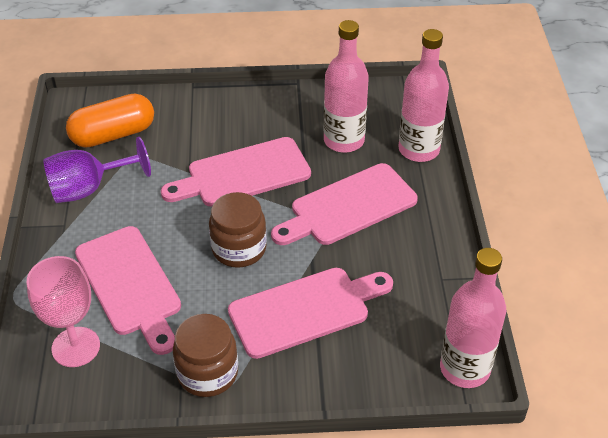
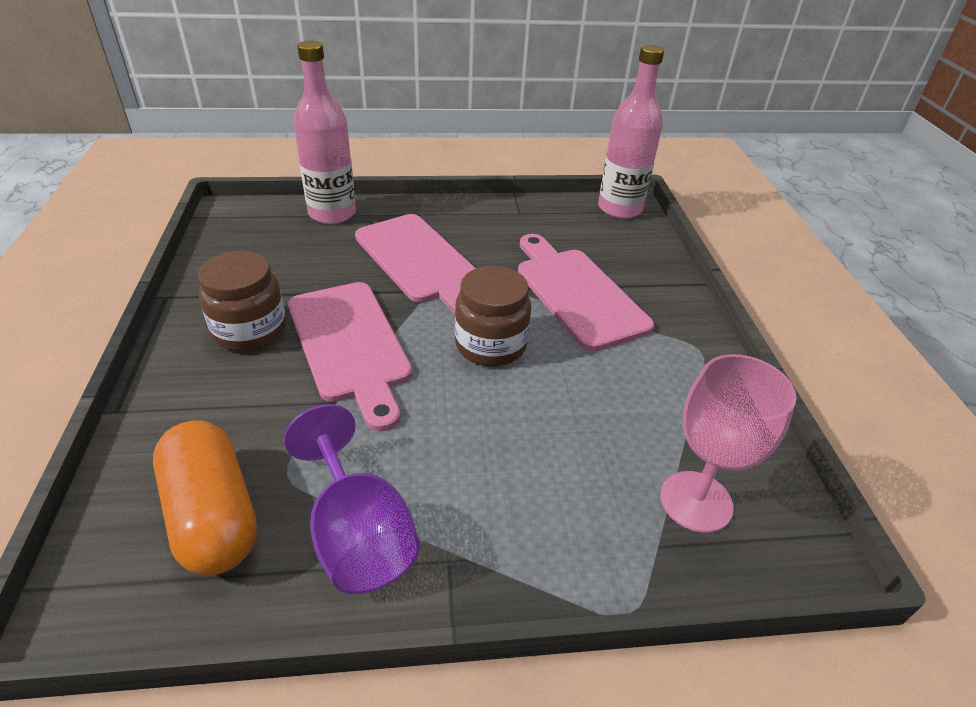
camera: 95 degrees left, 5 degrees down
pink cutting board [75,226,181,355] -> none
brown jar [173,314,238,397] -> brown jar moved to [198,251,286,352]
pink bottle [323,20,369,153] -> none

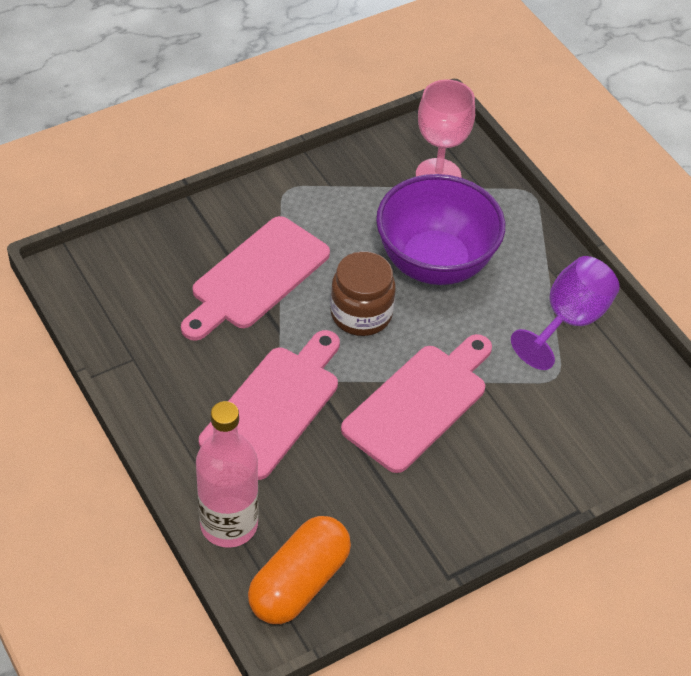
camera: 115 degrees left, 10 degrees up
orange capsule [153,421,257,575] -> orange capsule moved to [248,516,351,624]
brown jar [198,251,286,352] -> none
pink bottle [598,45,664,219] -> none
none -> purple bowl [376,174,505,285]

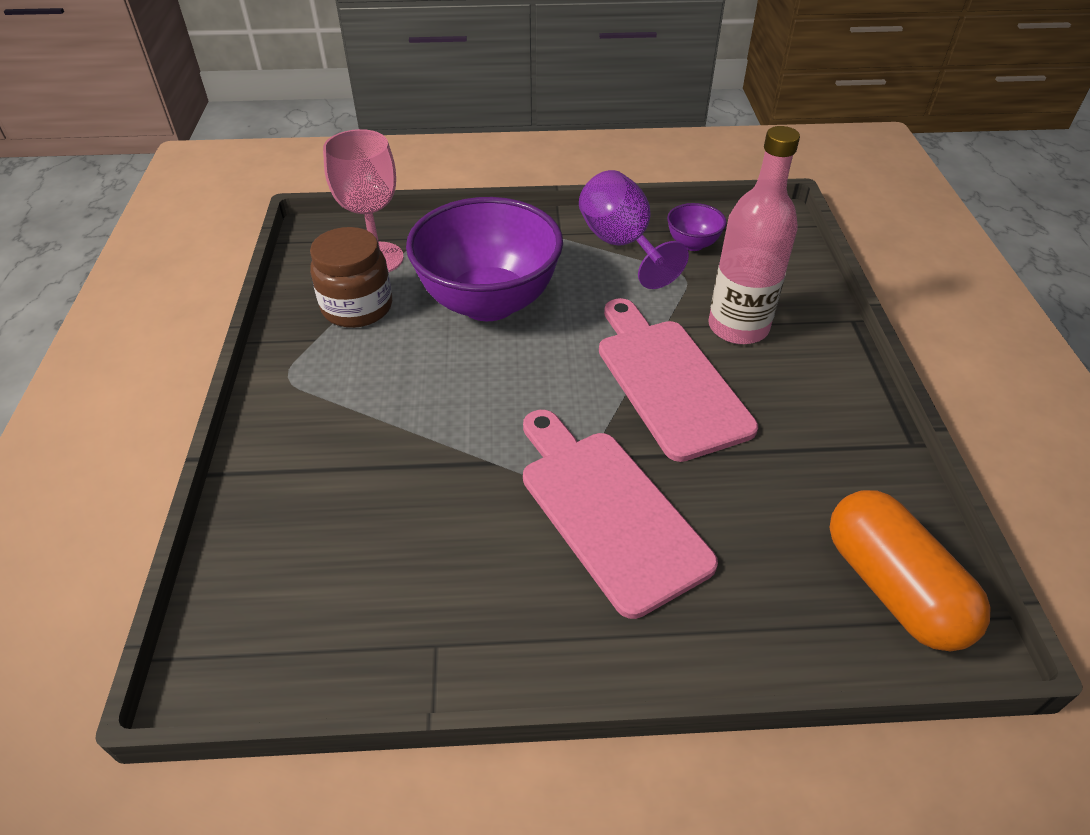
camera: 60 degrees left, 5 degrees down
pink cutting board [181,216,330,341] -> none
pink bottle [196,401,259,548] -> pink bottle moved to [708,126,800,344]
brown jar [330,251,396,336] -> brown jar moved to [310,227,392,328]
none -> purple bowl [667,203,727,251]

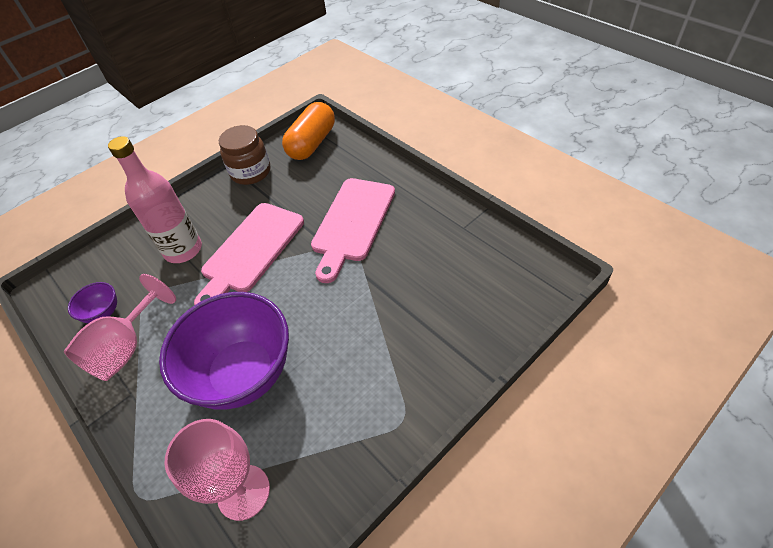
camera: 125 degrees left, 5 degrees up
brown jar [310,227,392,328] -> brown jar moved to [219,125,270,185]
purple goblet [579,170,689,289] -> pink goblet [64,274,176,381]

